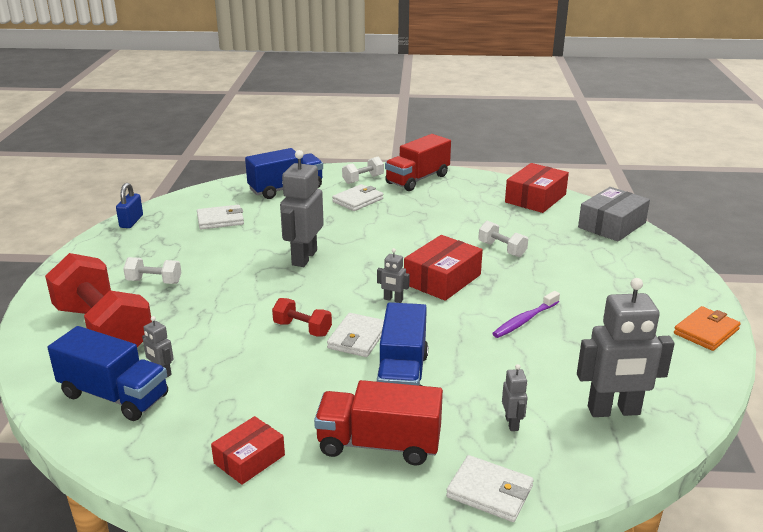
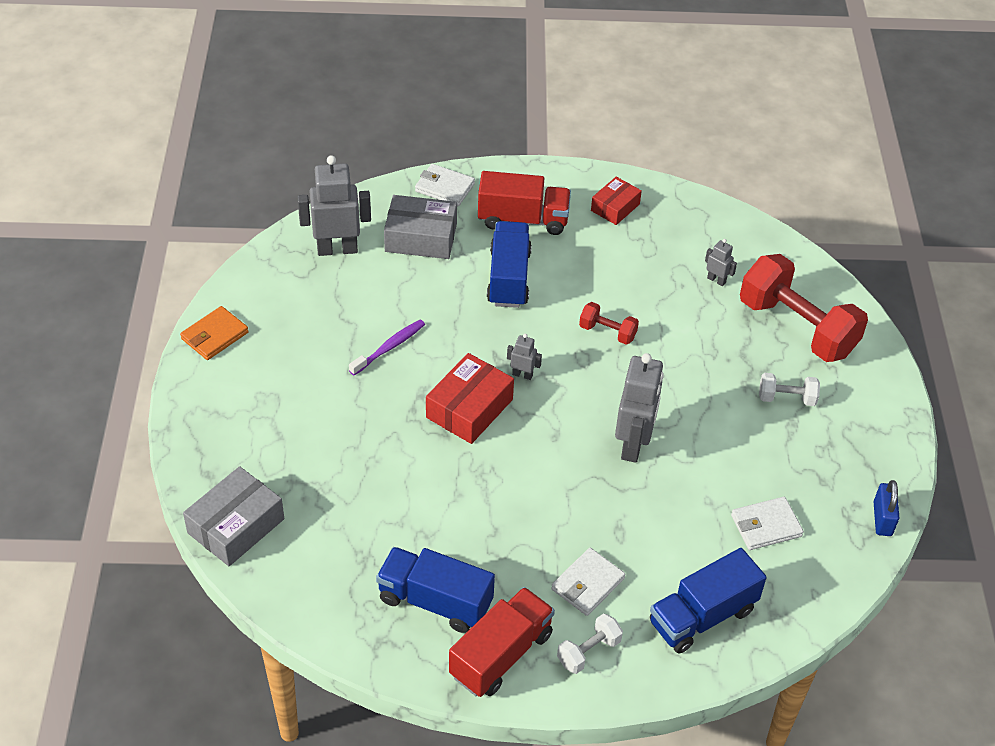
camera: 175 degrees right, 20 degrees up
blue truck [48,326,168,421] -> blue truck moved to [376,547,495,633]
white wallet [327,313,384,357] -> none
white dumbbell [479,221,528,257] -> none
grey robot [502,364,528,431] -> grey box [384,195,457,259]
red box [505,163,569,213] -> none

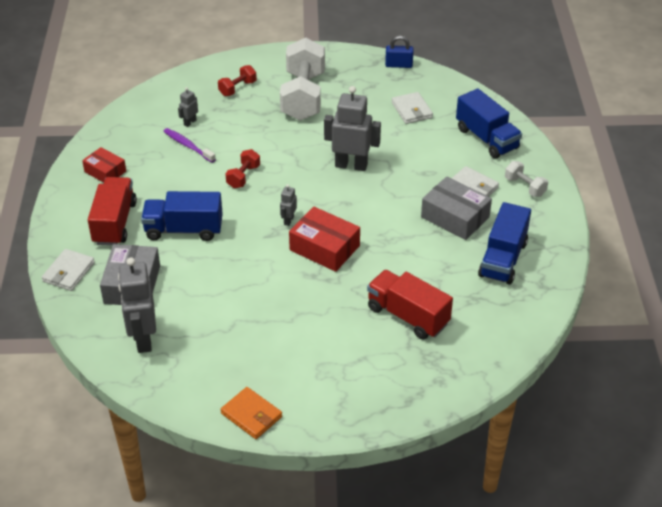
camera: 90 degrees left, 5 degrees down
grey box [183,466,284,566] -> grey box moved to [421,176,492,240]
purple toothbrush [349,320,425,375] -> purple toothbrush moved to [163,128,216,163]
red truck [449,587,555,697] -> red truck moved to [367,270,453,339]
red dumbbell [740,254,868,362] -> red dumbbell [218,65,257,96], size x0.45
white dumbbell [759,373,820,406] -> white dumbbell [280,38,325,121], size x2.21

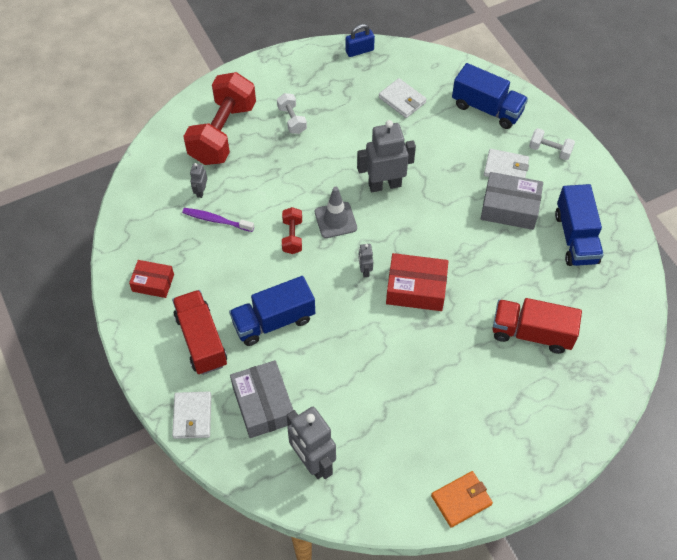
camera: 25 degrees left, 15 degrees up
red dumbbell [218,65,257,96] -> red dumbbell [183,72,256,165], size x2.21
orange wallet [221,387,282,439] -> orange wallet turned 45 degrees counterclockwise [431,471,493,528]
white dumbbell [280,38,325,121] -> white dumbbell [277,93,307,134], size x0.45
none -> grey traffic cone [315,187,357,238]

